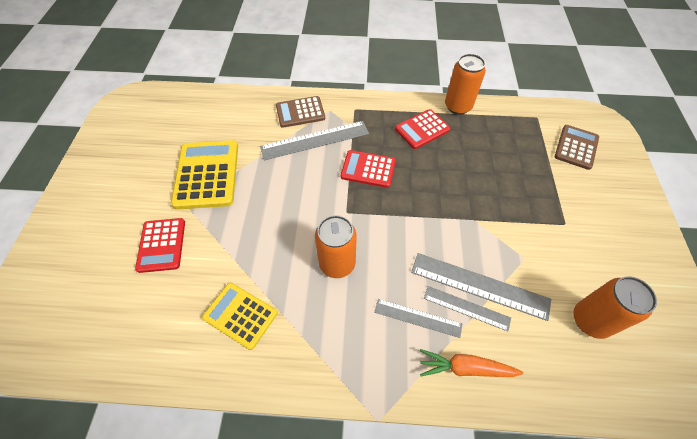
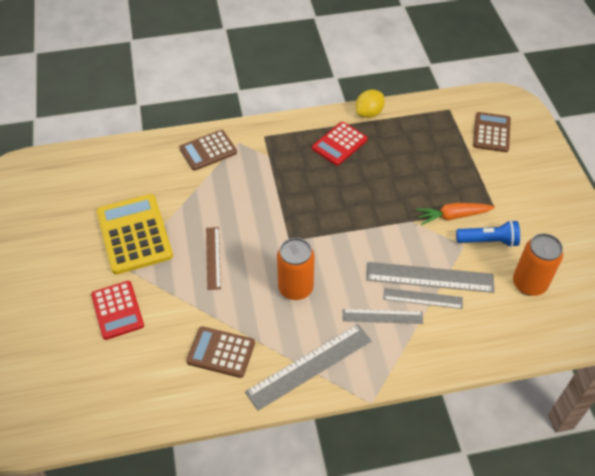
camera: 15 degrees left, 5 degrees down
yellow calculator [202,283,278,350] -> brown calculator [186,326,255,378]
grey ruler [260,121,369,160] -> grey ruler moved to [245,324,371,411]
red calculator [340,150,396,188] -> none
orange carrot [420,349,524,377] -> orange carrot moved to [416,203,495,225]
orange can [445,54,486,115] -> yellow lemon [356,90,385,118]
none -> brown ruler [206,227,221,290]
none -> blue flashlight [456,220,520,247]

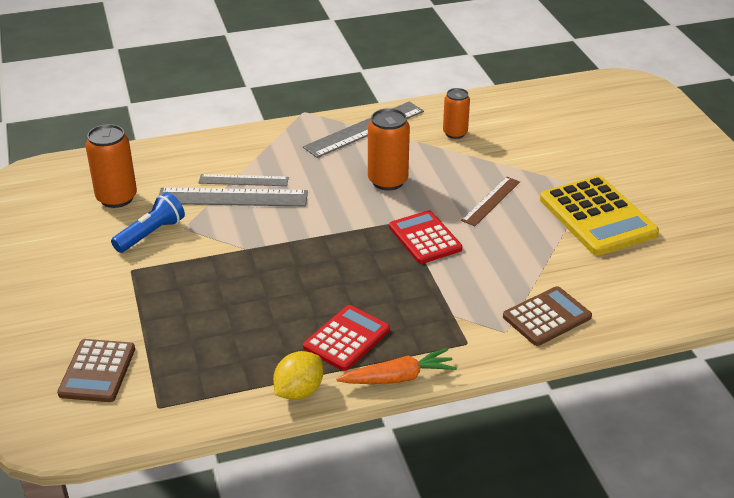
camera: 175 degrees right, 15 degrees down
red calculator [91,281,144,340] -> red calculator moved to [389,210,462,264]
brown calculator [186,326,255,378] -> orange can [443,88,470,139]
brown ruler [206,227,221,290] -> brown ruler turned 45 degrees clockwise [461,177,520,226]
grey ruler [343,309,423,324] -> none
orange carrot [416,203,495,225] -> orange carrot moved to [336,348,457,384]
blue flashlight [456,220,520,247] -> blue flashlight turned 135 degrees clockwise [111,192,185,253]

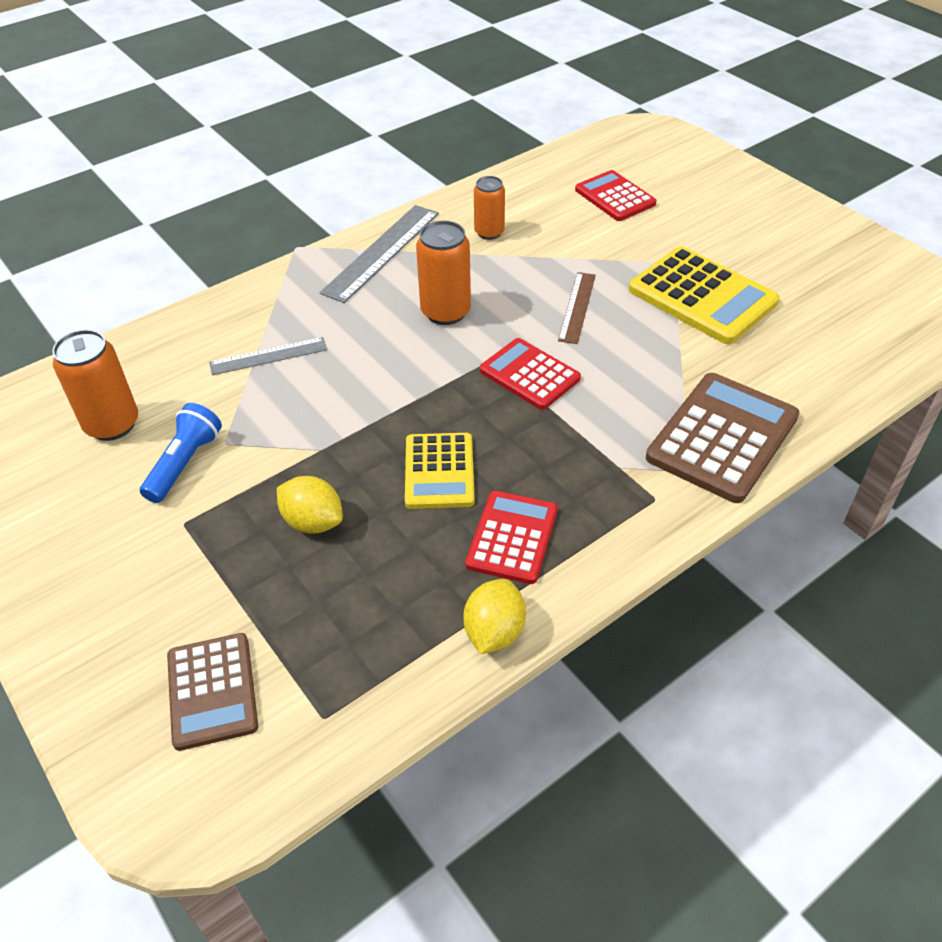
camera: 20 degrees left, 10 degrees up
grey ruler [159,188,308,206] -> none
orange carrot [336,348,457,384] -> none
brown calculator [503,286,592,346] -> brown calculator [646,373,800,503], size x1.57
none -> yellow lemon [277,476,343,534]
none -> yellow calculator [405,433,475,509]
none -> red calculator [575,170,657,221]

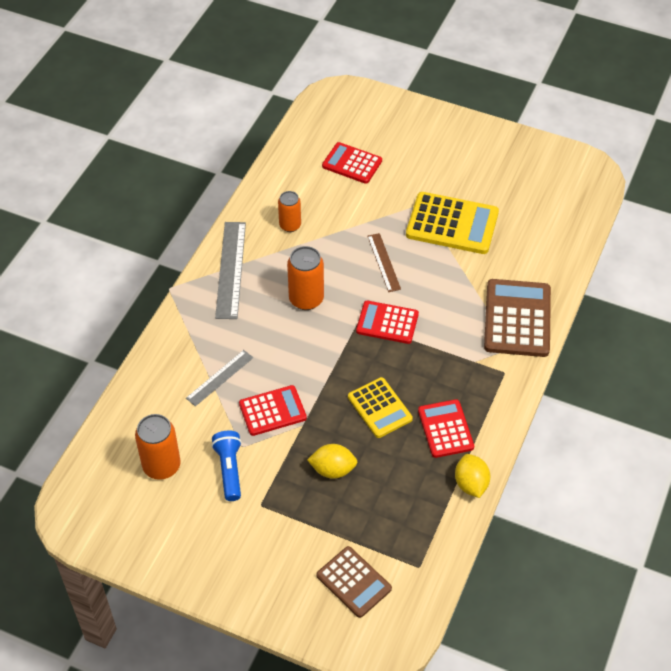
camera: 30 degrees left, 5 degrees up
none -> red calculator [239,385,307,436]

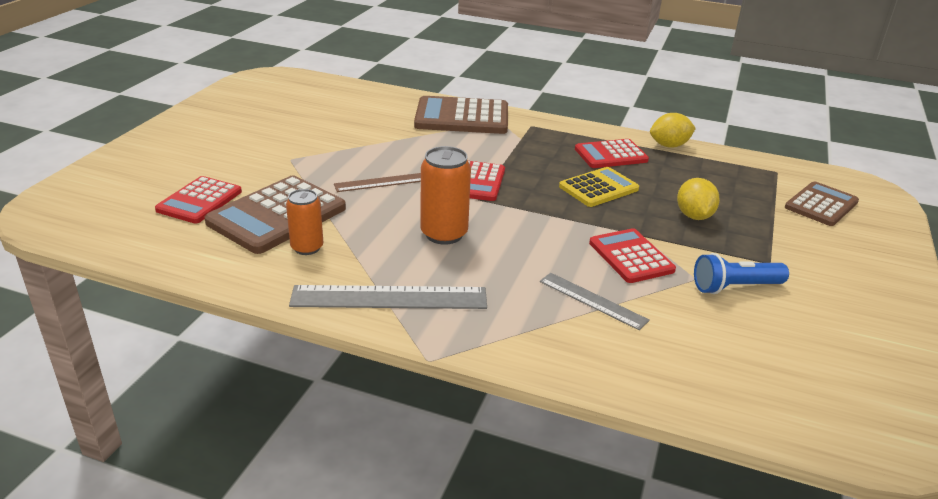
camera: 95 degrees left, 20 degrees down
orange can [135,414,181,480] -> none
yellow calculator [406,192,499,254] -> none
none -> brown calculator [205,176,346,254]

